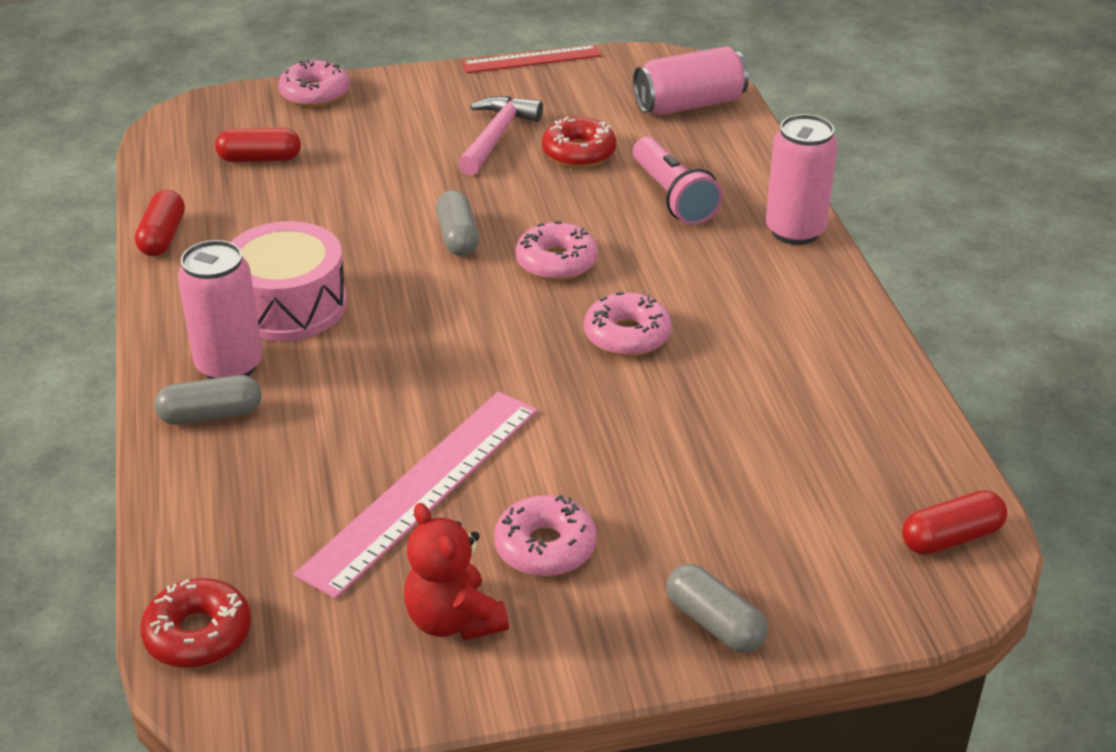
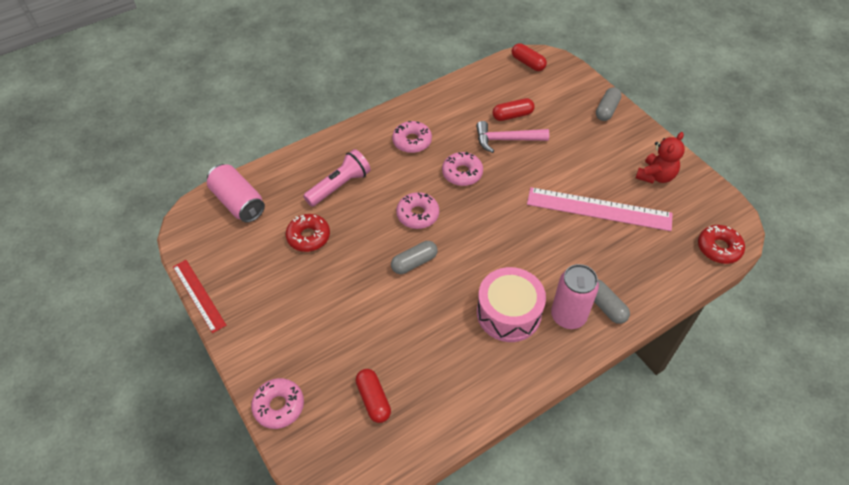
camera: 110 degrees left, 15 degrees up
red capsule [135,190,185,256] -> red capsule moved to [492,98,535,121]
pink hammer [458,96,543,176] -> pink hammer moved to [476,121,549,153]
pink donut [494,495,596,577] -> pink donut moved to [392,121,432,153]
pink can [766,114,837,245] -> none

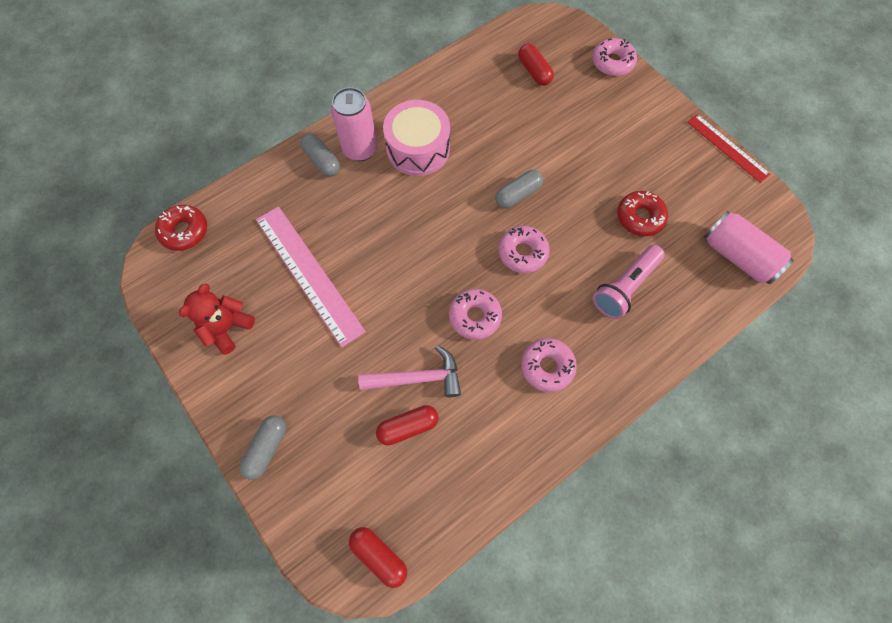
camera: 175 degrees right, 15 degrees up
pink ruler [527,187,673,231] -> pink ruler turned 45 degrees clockwise [256,206,366,347]

